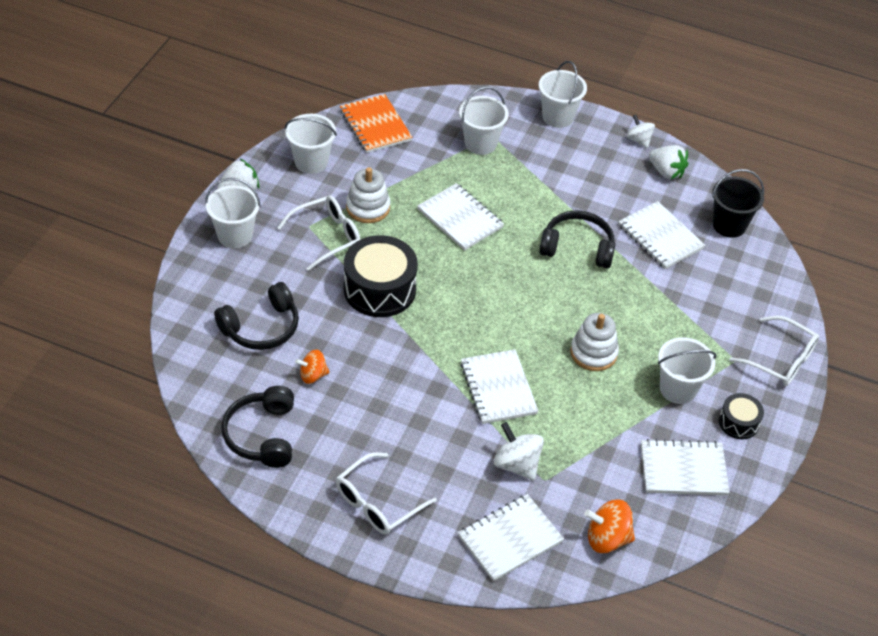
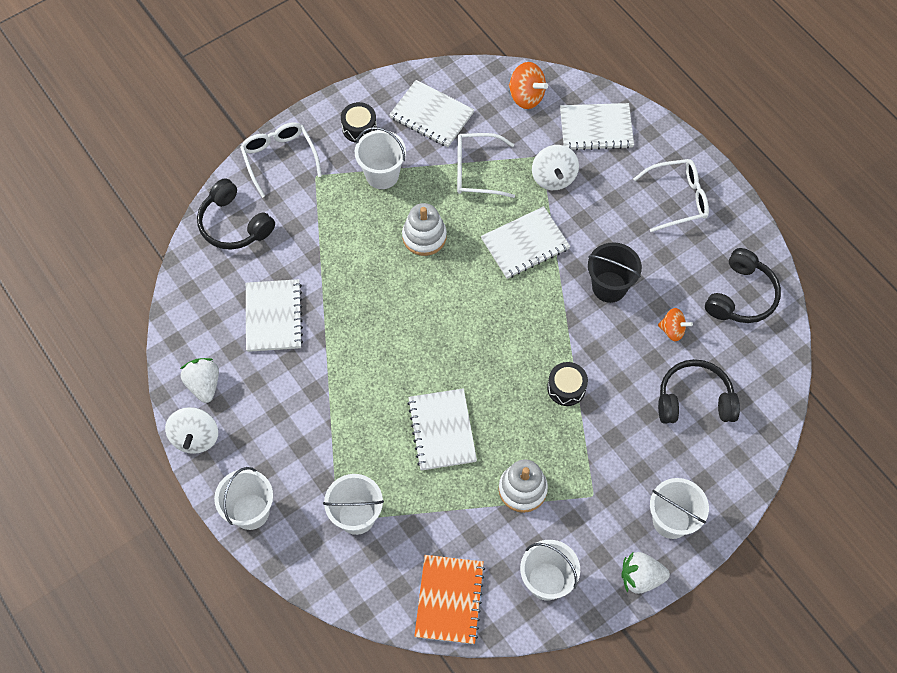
camera: 145 degrees left, 15 degrees up
white glasses [277,195,360,271] -> white glasses moved to [457,133,515,198]
black drum [344,235,418,317] -> black drum [547,362,588,406], size x0.52
white notebook [460,349,538,424] -> white notebook turned 45 degrees clockwise [481,206,570,279]
black headphones [539,210,615,268] -> black headphones moved to [197,178,275,250]
white spinning top [627,115,655,148] -> white spinning top [165,407,218,454], size x1.51
black bucket [712,169,764,238] -> black bucket moved to [588,242,642,303]

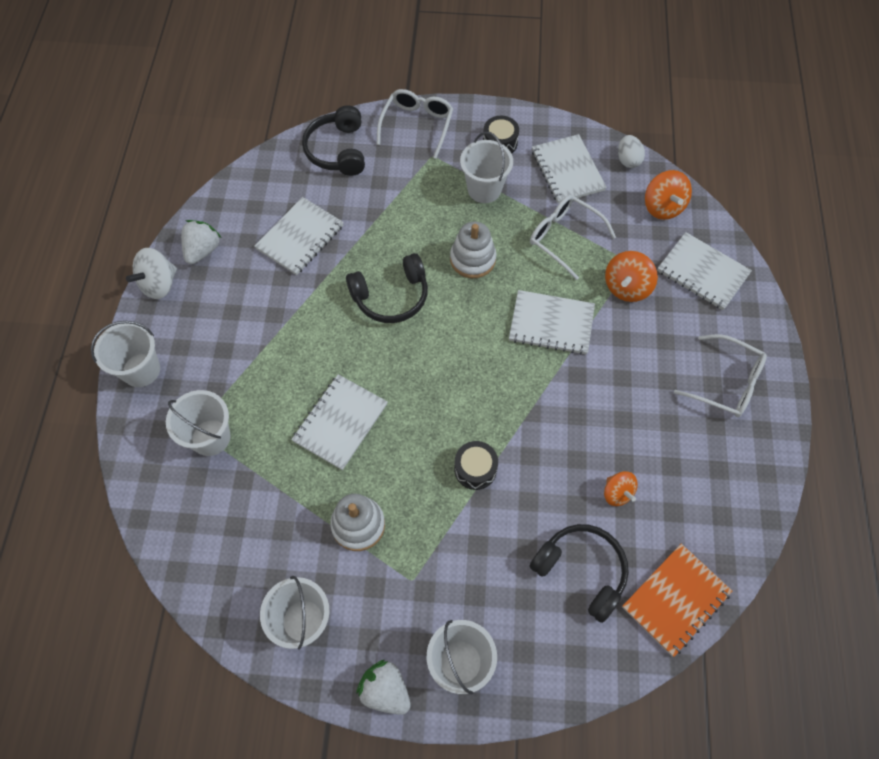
camera: 40 degrees right, 0 degrees up
orange notebook [414,555,485,644] -> orange notebook moved to [622,544,732,657]
white spinning top [532,145,579,190] -> orange spinning top [605,251,658,302]
black bucket [588,242,642,303] -> none
black headphones [705,248,781,323] -> black headphones moved to [346,253,428,323]
none -> white egg [618,135,645,168]

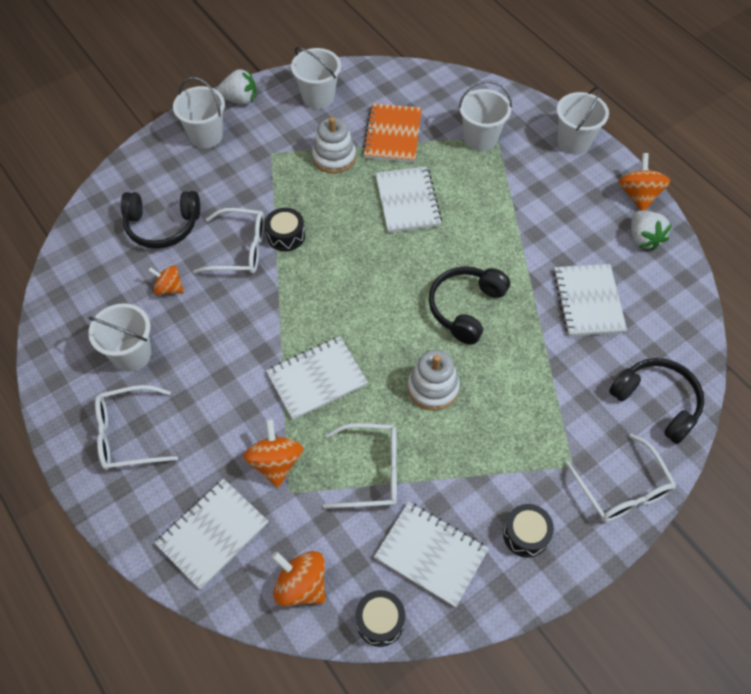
camera: 140 degrees right, 5 degrees down
white spinning top [126,248,177,299] -> orange spinning top [618,153,670,211]
white bucket [460,132,513,203] -> white bucket moved to [88,303,151,372]
white egg [618,135,645,168] -> black drum [356,590,405,647]
orange notebook [622,544,732,657] -> orange notebook moved to [362,103,422,162]
white notebook [657,232,752,310] -> white notebook turned 45 degrees counterclockwise [155,479,268,590]
none -> white glasses [193,208,265,274]

